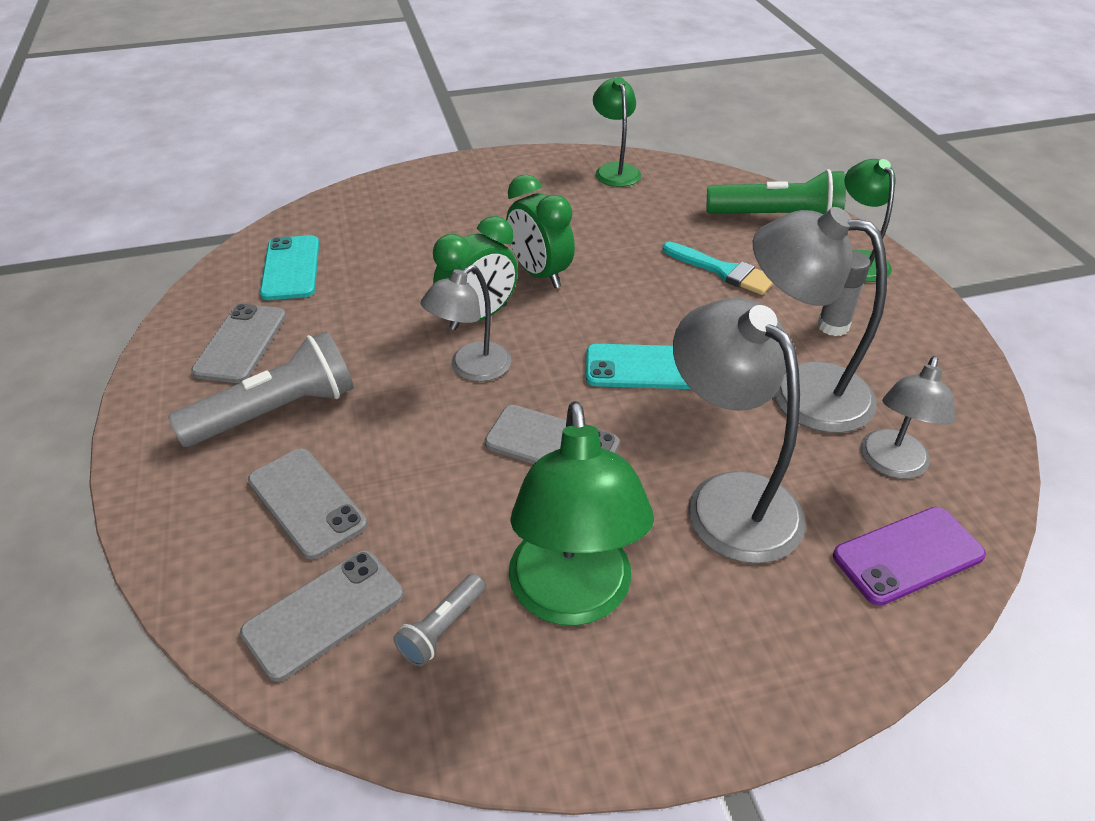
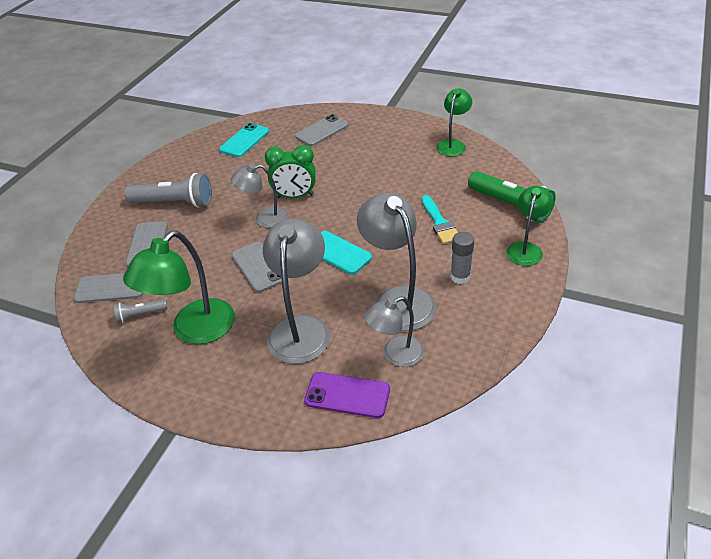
camera: 40 degrees right, 0 degrees up
grey phone [191,304,286,383] -> grey phone moved to [295,114,349,146]
green clock [506,174,575,288] -> none

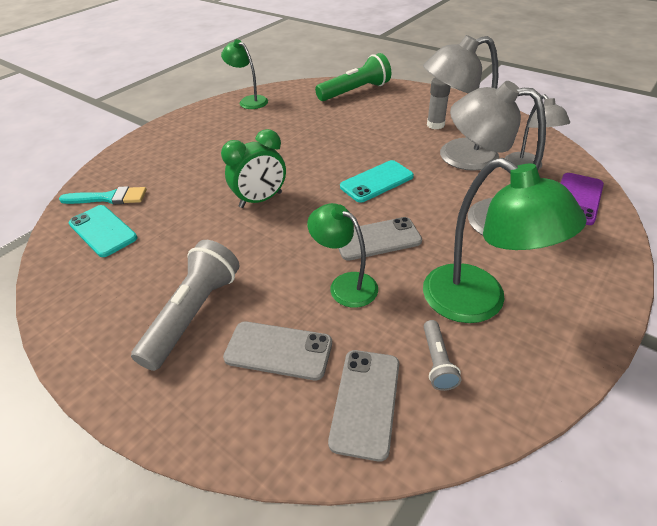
camera: 75 degrees left, 0 degrees up
grey lamp [231,164,288,228] -> none
green clock [265,145,316,198] -> green clock turned 45 degrees clockwise [221,129,286,208]
grey phone [295,114,349,146] -> none
turquoise brush [421,195,458,244] -> turquoise brush moved to [59,186,147,204]
green lamp [507,186,553,266] -> green lamp moved to [307,203,378,308]

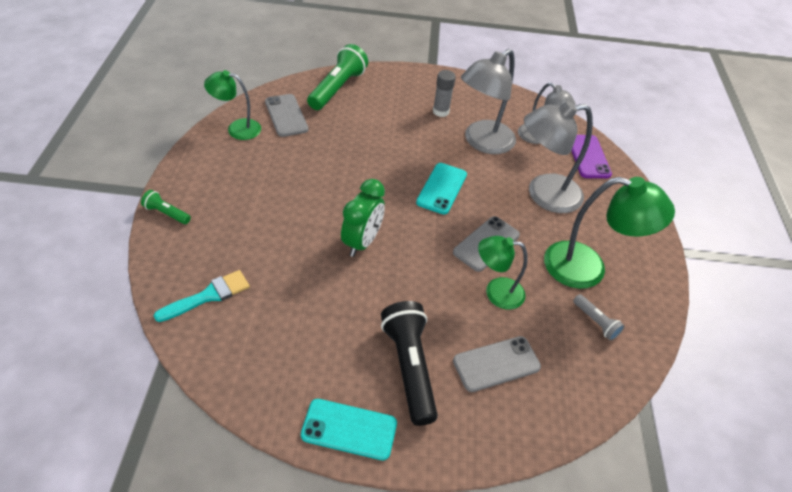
camera: 40 degrees left, 5 degrees up
turquoise phone [69,205,137,257] -> turquoise phone moved to [301,399,397,460]
grey flashlight [131,240,240,371] -> black flashlight [381,301,438,426]
grey phone [328,350,399,462] -> grey phone moved to [265,94,308,137]
none -> green flashlight [141,190,191,224]

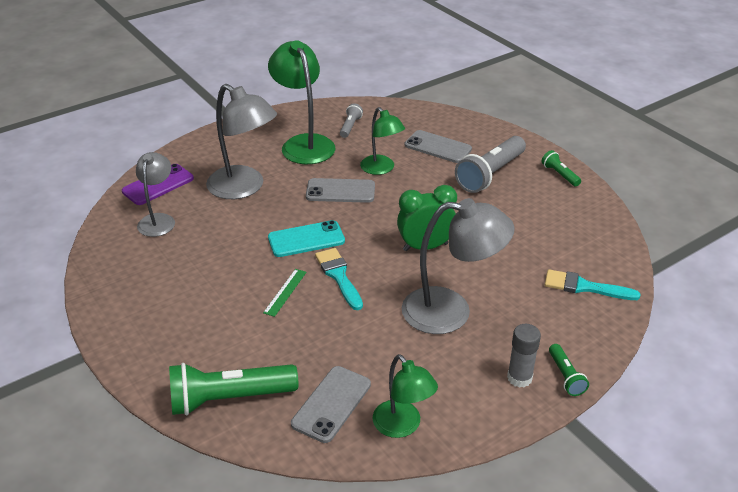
camera: 125 degrees left, 10 degrees down
turquoise phone [301,399,397,460] -> green flashlight [541,150,581,187]
black flashlight [381,301,438,426] -> grey flashlight [455,136,526,193]
grey glue stick [433,70,456,117] -> grey glue stick moved to [507,324,541,388]
grey lamp [461,49,516,154] -> grey lamp moved to [402,198,515,334]
none -> green ruler [263,269,307,317]
none -> turquoise brush [315,248,363,310]

